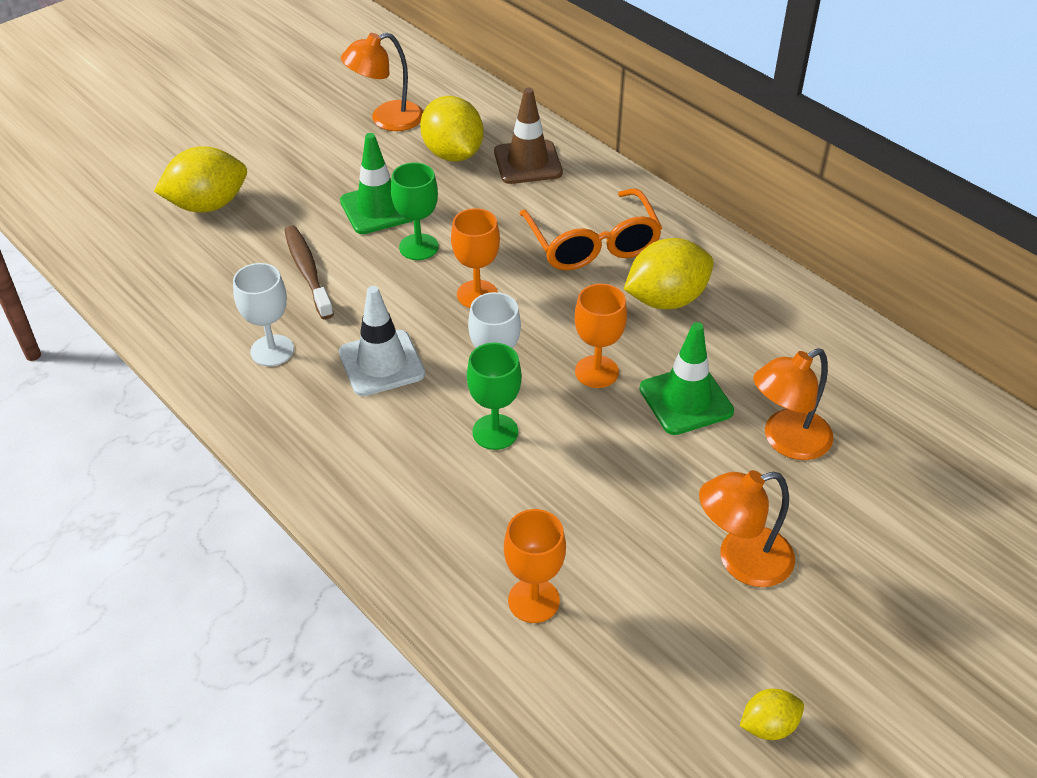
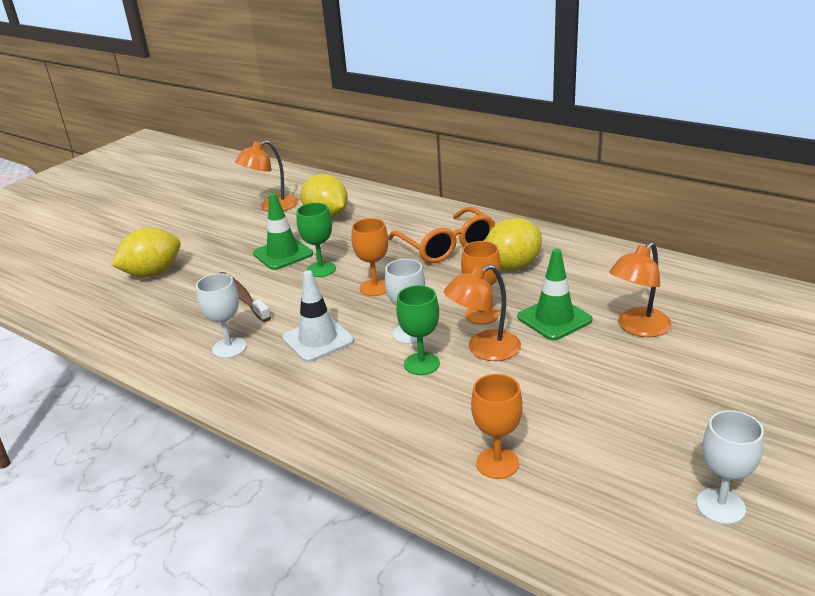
camera: 10 degrees left, 15 degrees down
brown traffic cone [494,88,563,184] -> none
orange lamp [699,470,795,587] -> orange lamp moved to [444,264,521,361]
yellow lemon [740,689,804,740] -> white goblet [696,410,764,525]

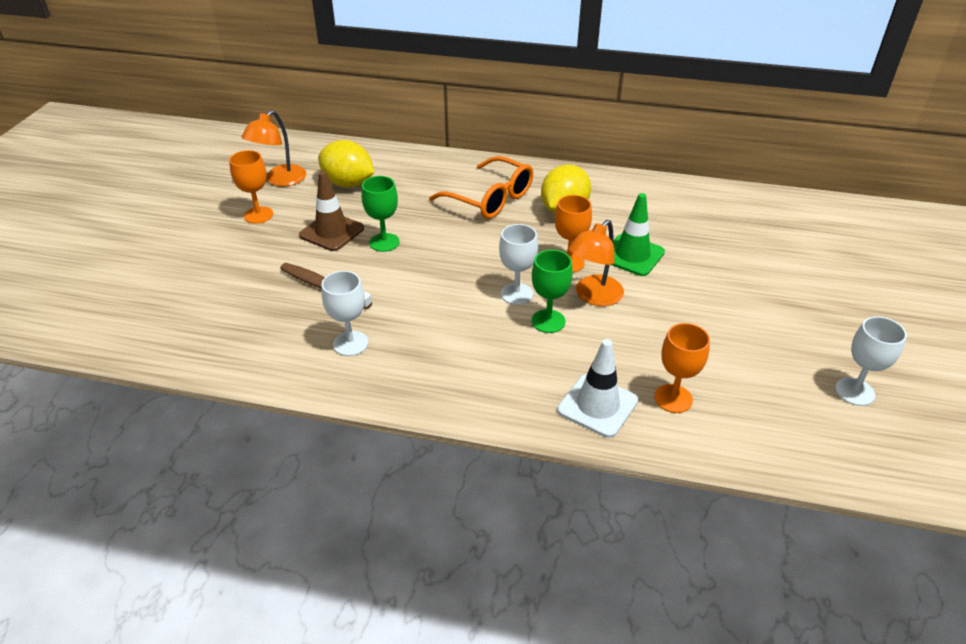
camera: 25 degrees left, 10 degrees up
yellow lemon [111,227,181,277] -> none
green traffic cone [253,193,313,270] -> brown traffic cone [299,171,364,251]
white traffic cone [282,270,354,362] -> white traffic cone moved to [557,339,638,438]
orange goblet [351,218,388,296] -> orange goblet moved to [229,150,273,224]
orange lamp [609,242,672,337] -> none

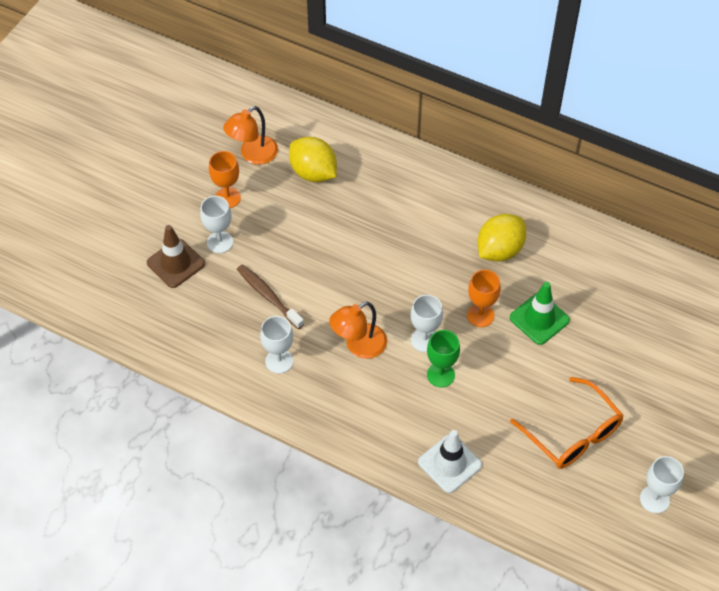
camera: 15 degrees right, 15 degrees up
brown traffic cone [299,171,364,251] -> brown traffic cone moved to [147,225,205,288]
green goblet [361,176,400,252] -> none
orange glasses [429,156,533,219] -> orange glasses moved to [510,377,624,469]
orange lamp [568,220,624,306] -> orange lamp moved to [329,301,387,359]
orange goblet [654,323,710,413] -> none
none -> white goblet [200,196,233,253]

